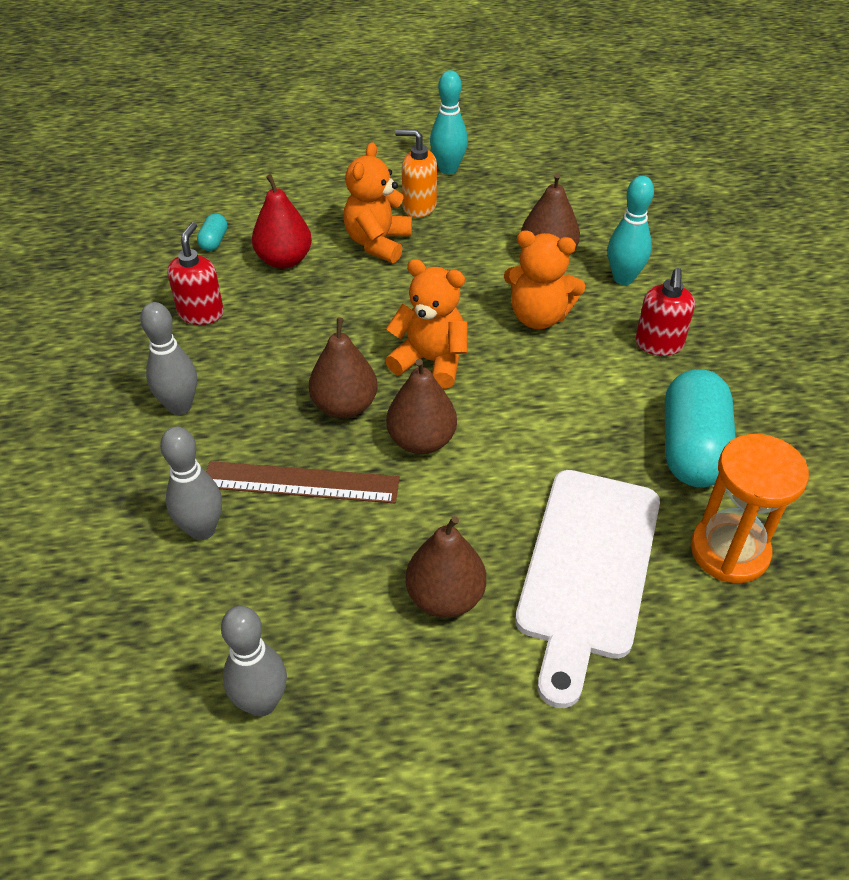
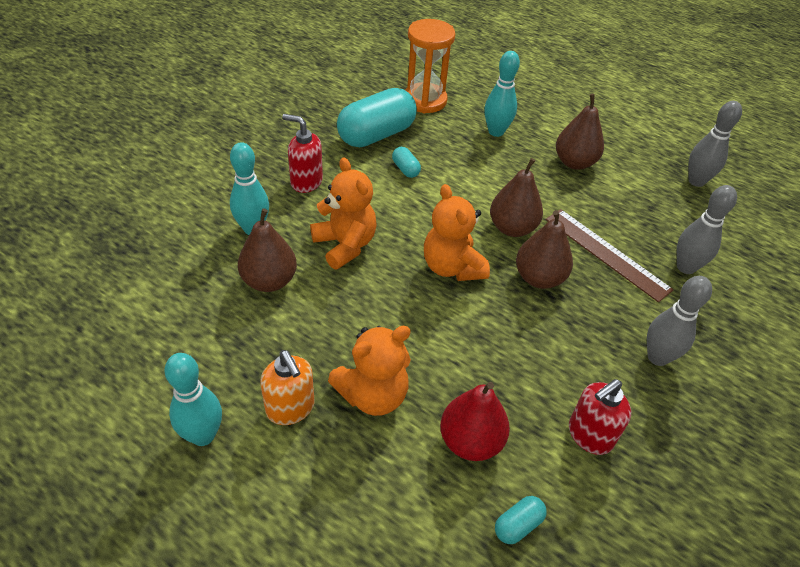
camera: 140 degrees left, 0 degrees up
white cutting board [515,470,660,708] -> turquoise bowling pin [484,51,520,137]
red soap dispenser [635,268,695,356] -> red soap dispenser turned 120 degrees counterclockwise [282,114,323,193]
none -> turquoise capsule [392,147,421,178]

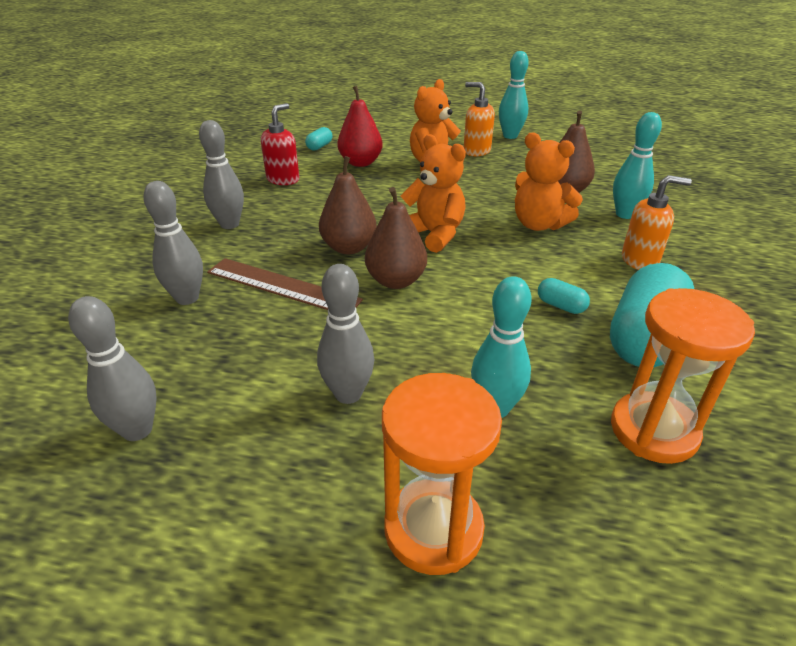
camera: 160 degrees right, 10 degrees down
red soap dispenser [282,114,323,193] -> orange soap dispenser [622,175,692,270]
brown pear [556,94,604,170] -> grey bowling pin [317,264,374,404]
none -> orange hourglass [382,373,502,575]

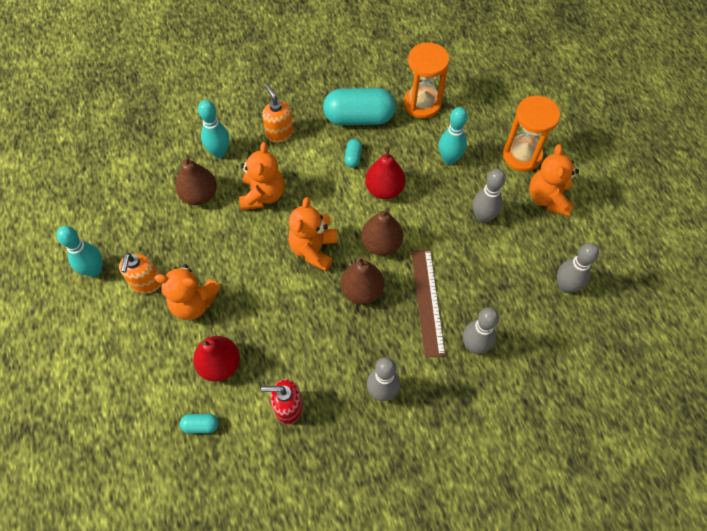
camera: 120 degrees left, 25 degrees up
none -> red pear [365,147,406,199]
none -> orange teddy bear [529,144,579,217]

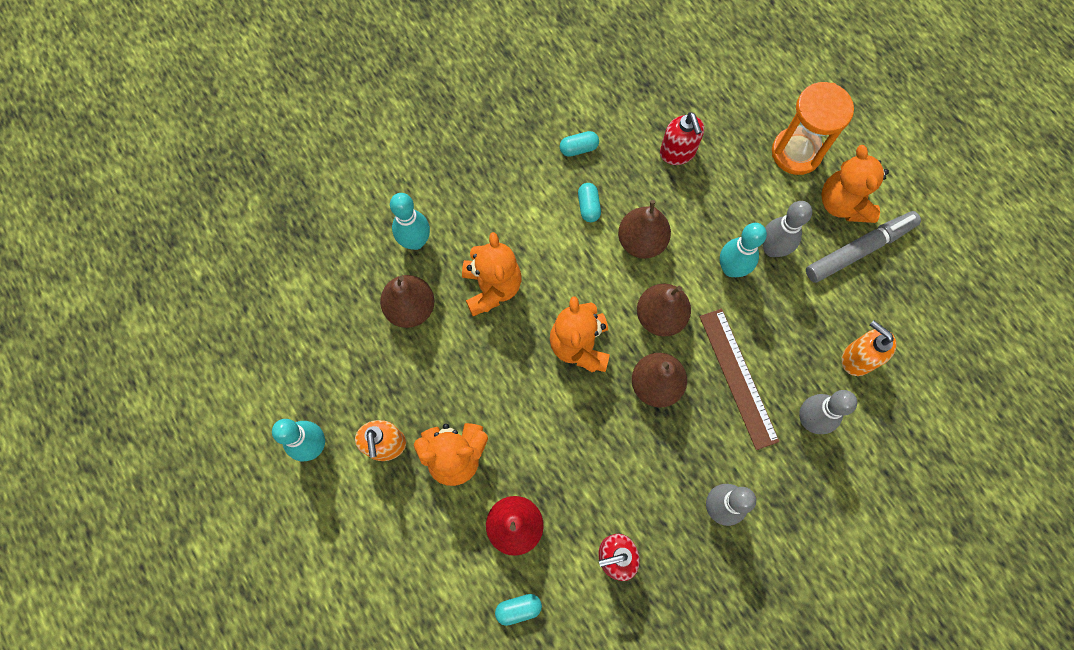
camera: 15 degrees left, 10 degrees up
orange soap dispenser [262,84,294,143] -> orange soap dispenser moved to [842,320,897,376]
turquoise capsule [323,88,396,125] -> turquoise capsule [560,131,599,157], size x0.43
red pear [365,147,406,199] -> brown pear [618,200,671,259]
orange hourglass [404,42,449,119] -> none
turquoise bowling pin [439,107,468,165] -> turquoise bowling pin moved to [720,223,767,277]
grey bowling pin [557,243,599,293] -> none
none -> red soap dispenser [660,112,704,165]
none -> grey marker [806,211,921,283]

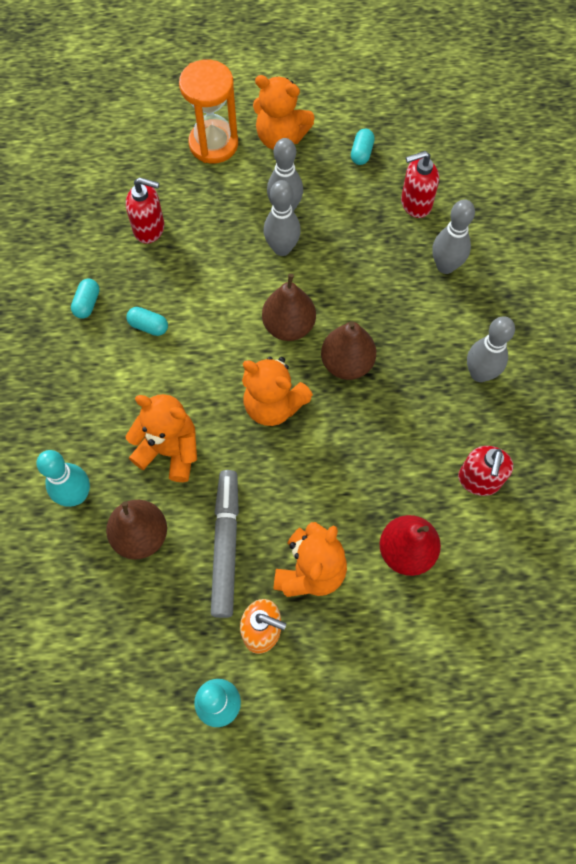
camera: 60 degrees left, 5 degrees down
turquoise capsule [495,594,542,626] -> turquoise capsule moved to [351,129,375,165]
brown pear [618,200,671,259] -> none
brown ruler [699,309,779,450] -> none
turquoise bowling pin [720,223,767,277] -> grey bowling pin [264,180,301,256]
grey marker [806,211,921,283] -> grey marker moved to [211,470,239,618]
orange soap dispenser [842,320,897,376] -> red soap dispenser [401,151,439,218]

